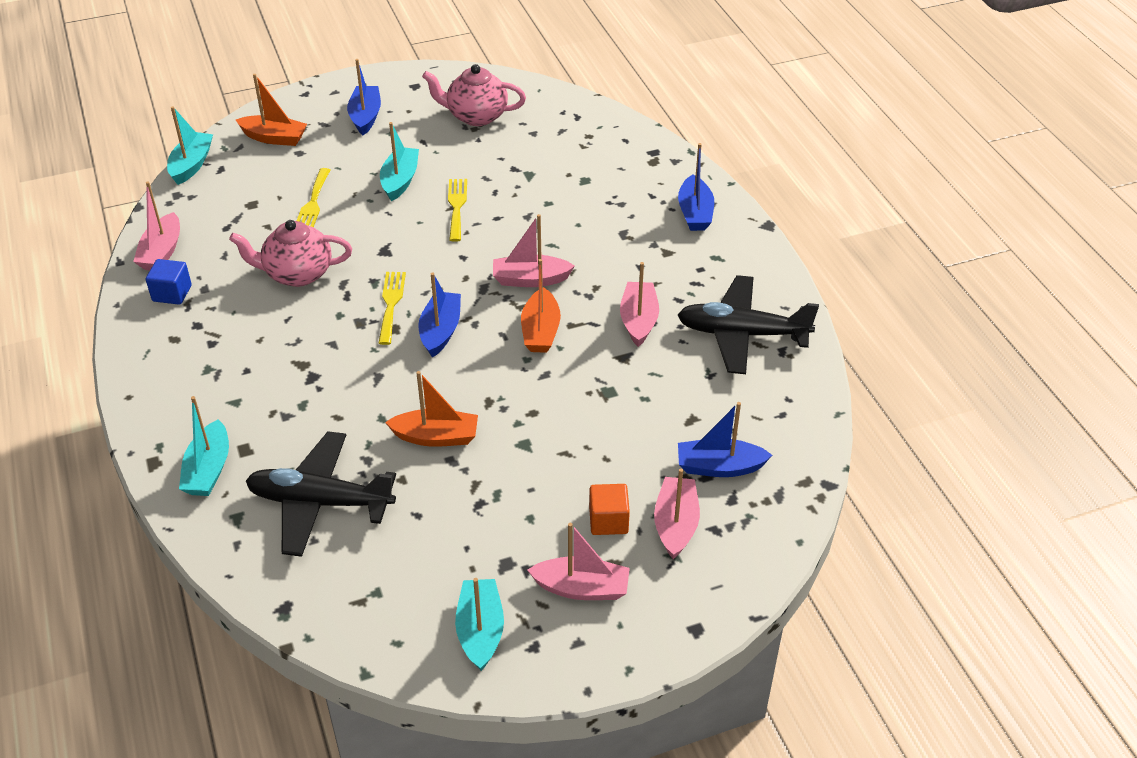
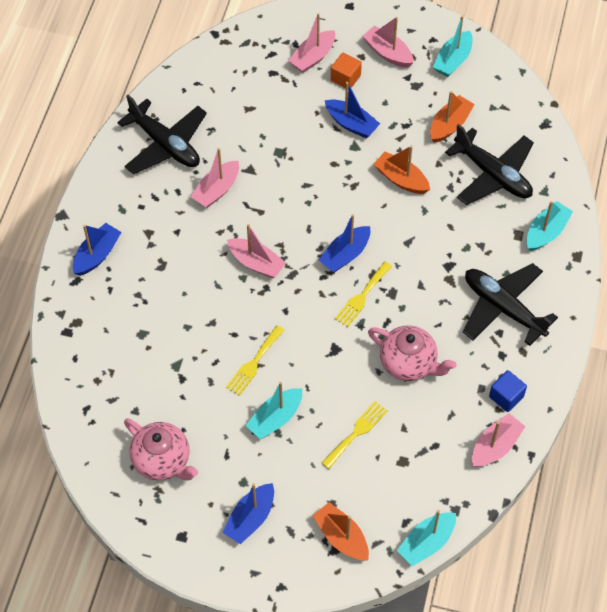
camera: 145 degrees left, 15 degrees up
orange boat [521,259,561,353] -> orange boat moved to [430,91,475,143]
blue boat [678,402,772,477] -> blue boat moved to [325,82,380,138]
none -> black plane [463,263,558,346]

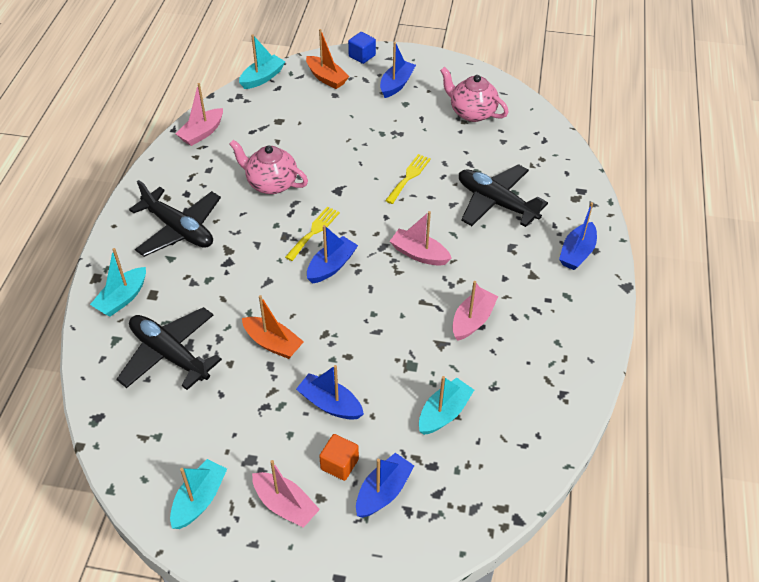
camera: 175 degrees right, 10 degrees down
black plane [117,95,207,174] -> black plane moved to [459,164,548,227]
turquoise boat [246,382,302,440] -> turquoise boat moved to [419,376,474,435]
pink boat [288,13,335,73] -> blue boat [356,453,414,518]
yellow fork [321,401,388,469] -> none
orange boat [430,91,475,143] -> none
blue cube [489,370,527,412] -> blue cube moved to [348,32,376,64]

